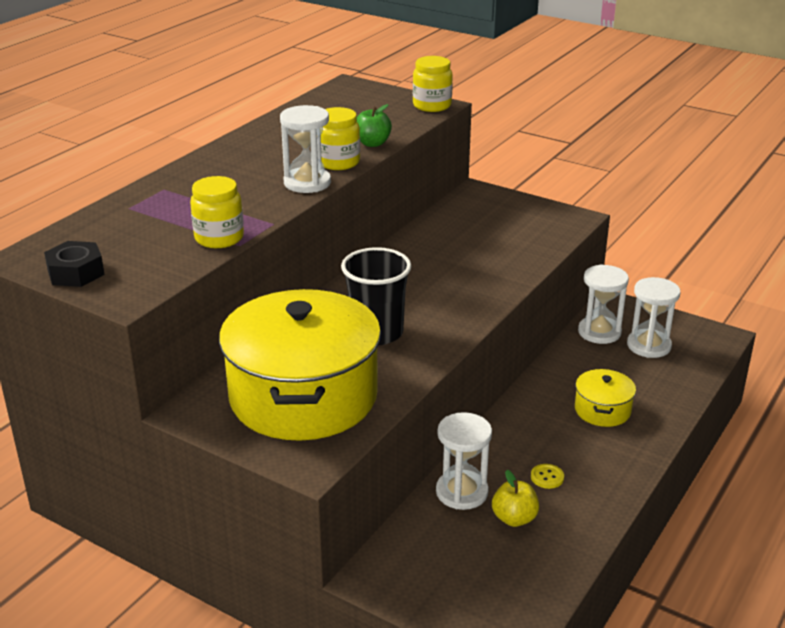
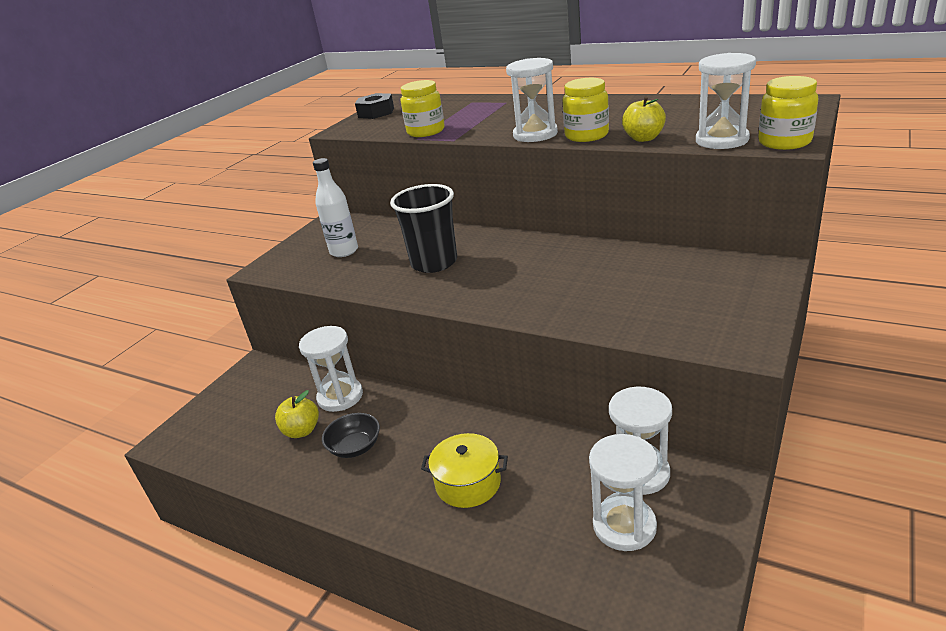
camera: 90 degrees right, 0 degrees up
yellow pot [219,289,381,441] -> white bottle [313,158,358,257]
green apple [357,104,392,147] -> yellow apple [622,96,666,142]
yellow button [531,464,564,489] -> black bowl [322,413,380,458]
none -> white hourglass [696,53,756,149]

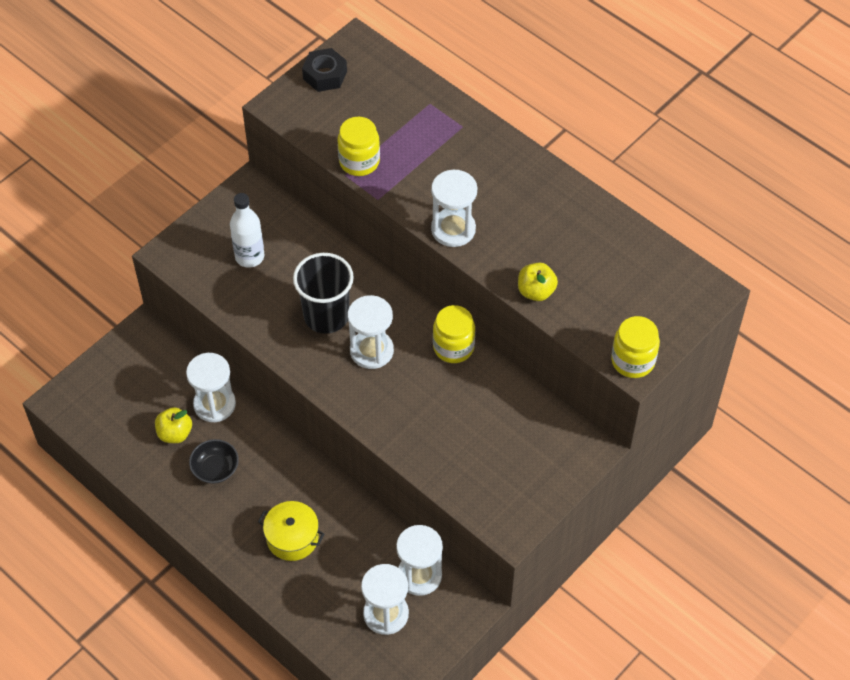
camera: 10 degrees right, 25 degrees up
yellow jar [563,78,609,142] -> yellow jar moved to [433,305,475,363]
white hourglass [696,53,756,149] -> white hourglass moved to [348,295,394,369]

